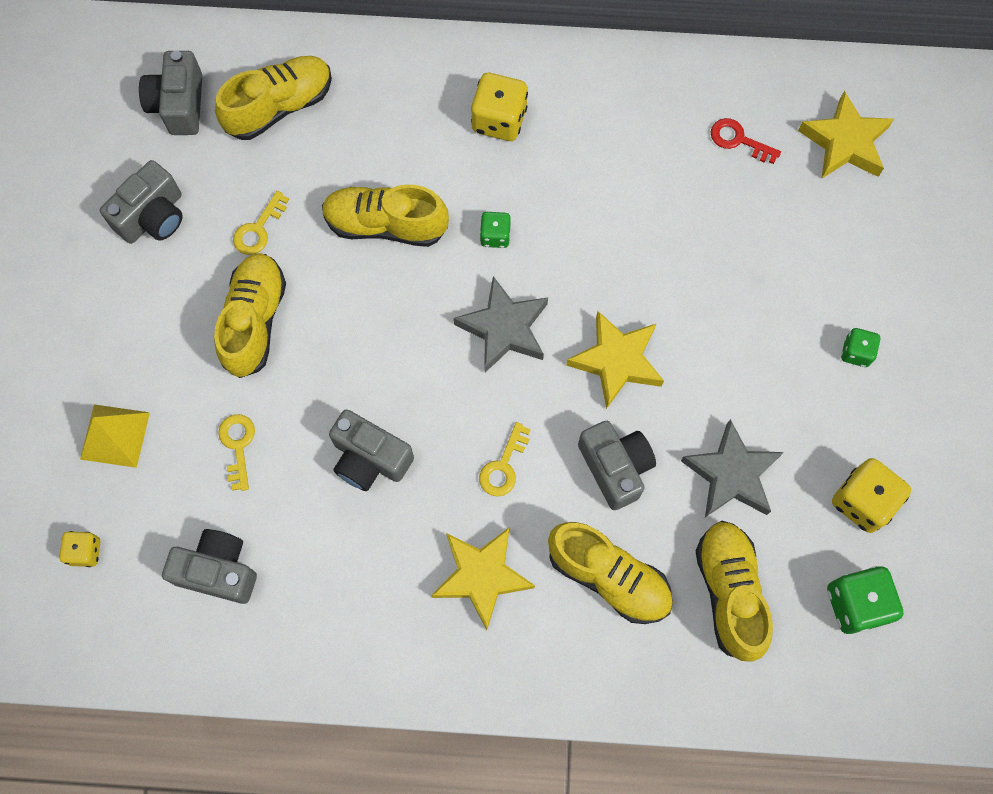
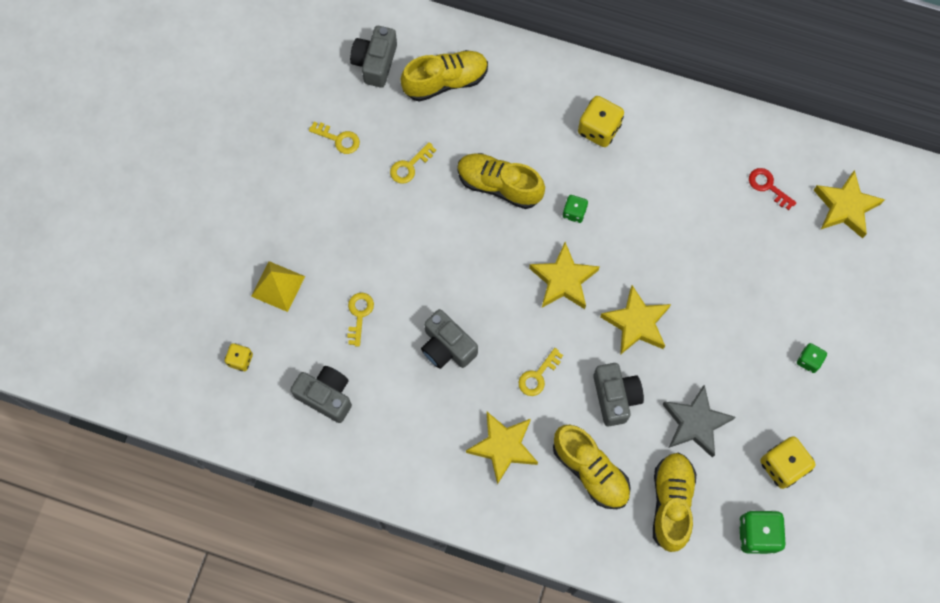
camera: 15 degrees right, 0 degrees up
grey camera [100,160,183,244] -> yellow key [309,122,360,154]
yellow shoe [214,253,286,378] -> none
grey star [454,276,548,372] -> yellow star [529,242,600,309]

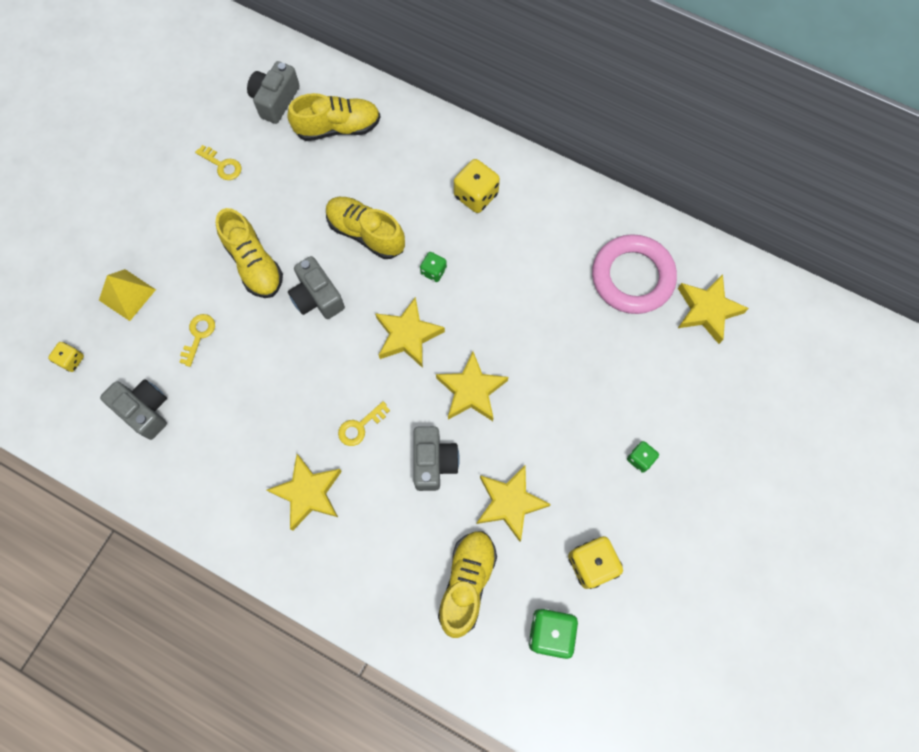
camera: 10 degrees right, 0 degrees up
yellow key [390,142,436,184] -> none
grey camera [421,309,478,369] -> grey camera moved to [288,256,345,319]
yellow shoe [553,425,631,509] -> yellow shoe moved to [216,208,283,298]
grey star [662,384,735,458] -> yellow star [477,466,551,542]
red key [749,168,797,210] -> pink ring [592,234,677,314]

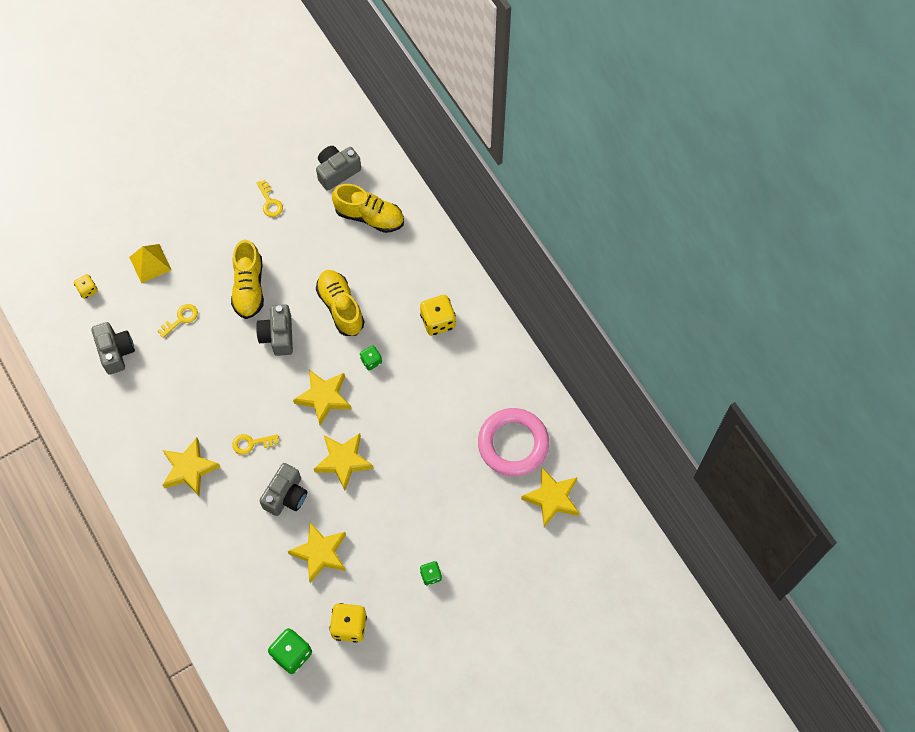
camera: 30 degrees right, 5 degrees down
yellow shoe [438,531,497,638] -> none

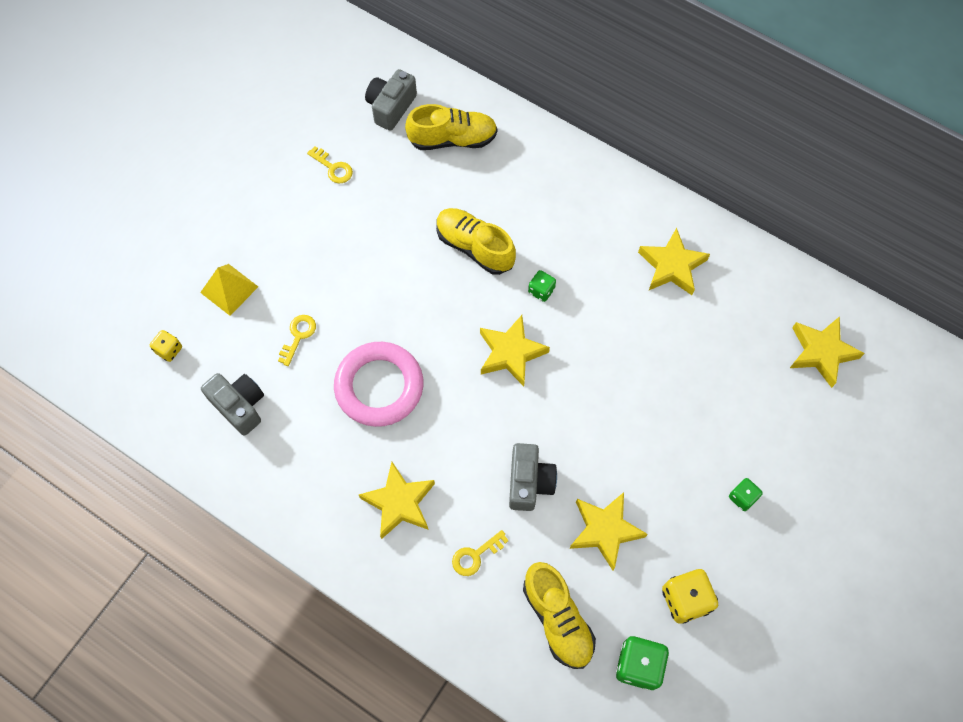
camera: 25 degrees left, 0 degrees up
yellow shoe [231,240,264,319] -> yellow shoe moved to [523,562,596,669]
yellow key [232,434,279,455] -> yellow key moved to [452,530,509,576]
grey camera [256,304,293,356] -> none
yellow star [314,433,373,490] -> yellow star moved to [638,228,710,295]
yellow dice [420,295,456,336] -> none
pink ring [478,408,549,476] -> pink ring moved to [334,342,423,427]

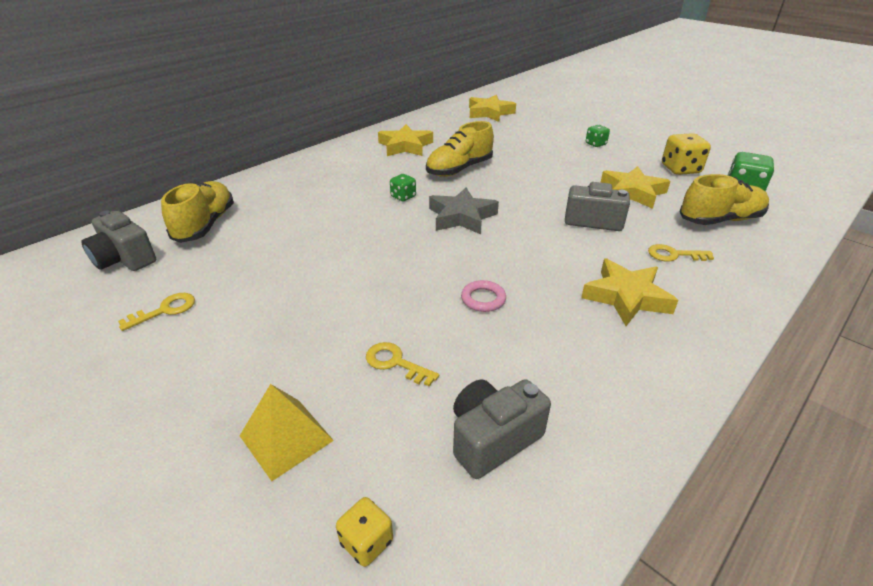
camera: 80 degrees left, 30 degrees down
pink ring [334,342,423,427] -> pink ring [461,280,506,312], size x0.42
yellow shoe [436,208,516,275] -> yellow shoe moved to [426,121,494,177]
yellow key [452,530,509,576] -> yellow key turned 120 degrees clockwise [648,244,714,262]
yellow star [480,315,550,386] -> grey star [429,188,499,234]

